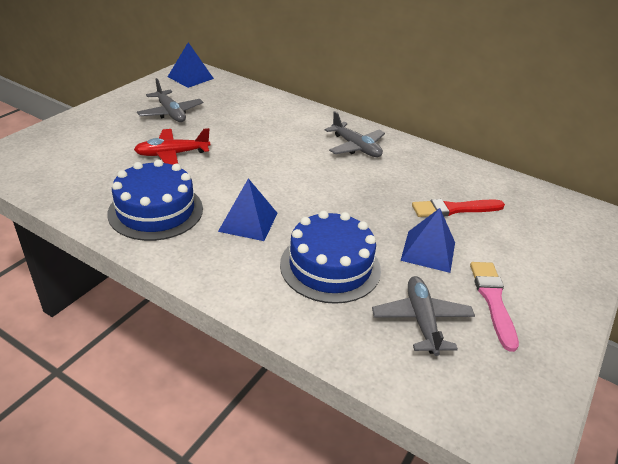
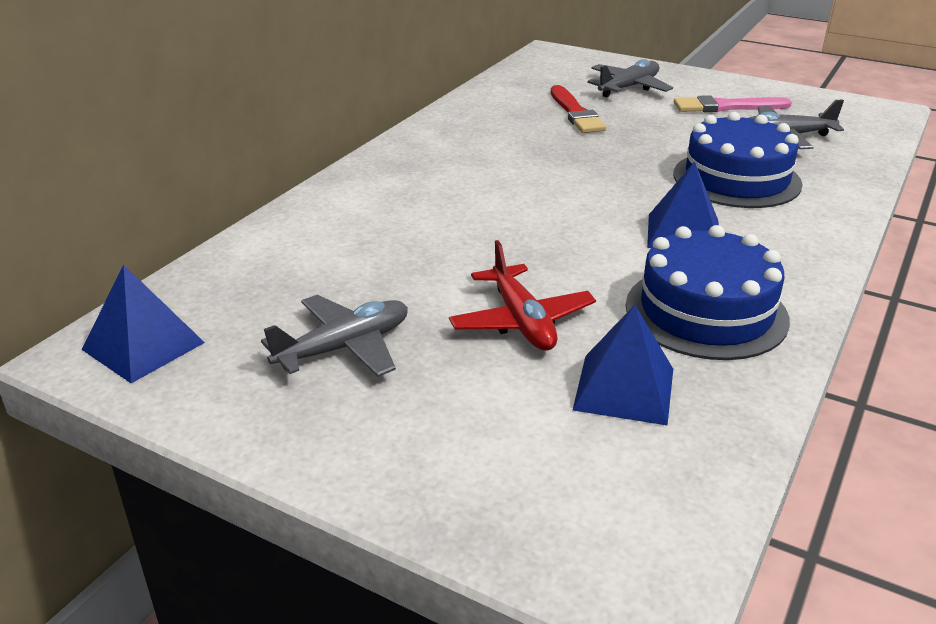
camera: 90 degrees left, 5 degrees down
grey plane [325,111,385,157] -> grey plane moved to [587,59,673,97]
blue pyramid [400,208,455,273] -> blue pyramid moved to [573,305,673,425]

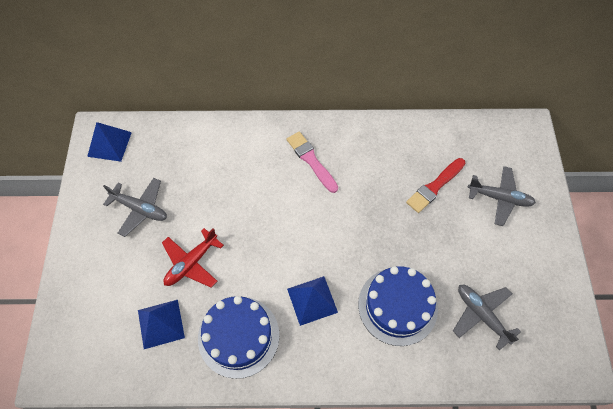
camera: 60 degrees right, 30 degrees up
pink brush [674,95,792,112] -> pink brush moved to [287,131,338,193]

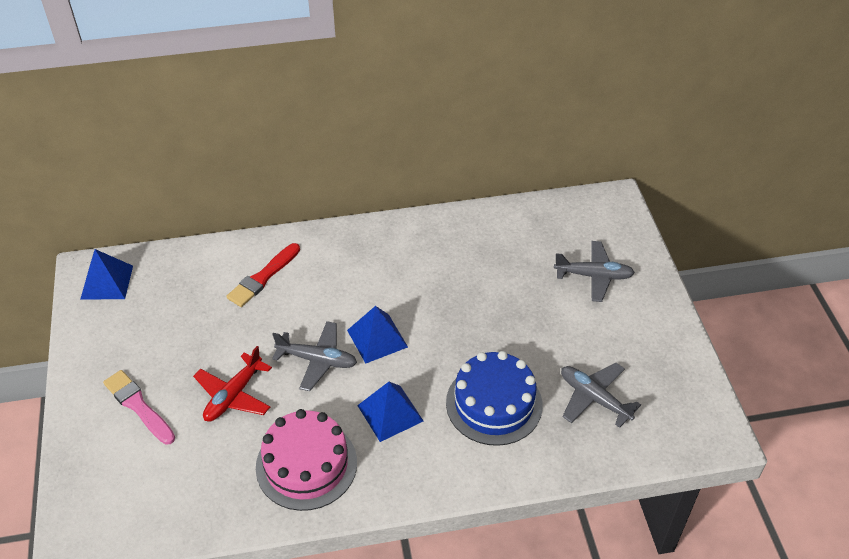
camera: 10 degrees left, 15 degrees down
grey plane [103,178,167,237] -> grey plane moved to [272,321,357,391]
blue pyramid [138,300,185,349] -> blue pyramid moved to [347,306,408,364]
blue cake [198,296,279,379] -> pink cake [256,409,357,511]
pink brush [287,131,338,193] -> pink brush moved to [103,370,175,445]
red brush [406,158,465,213] -> red brush moved to [226,243,300,307]

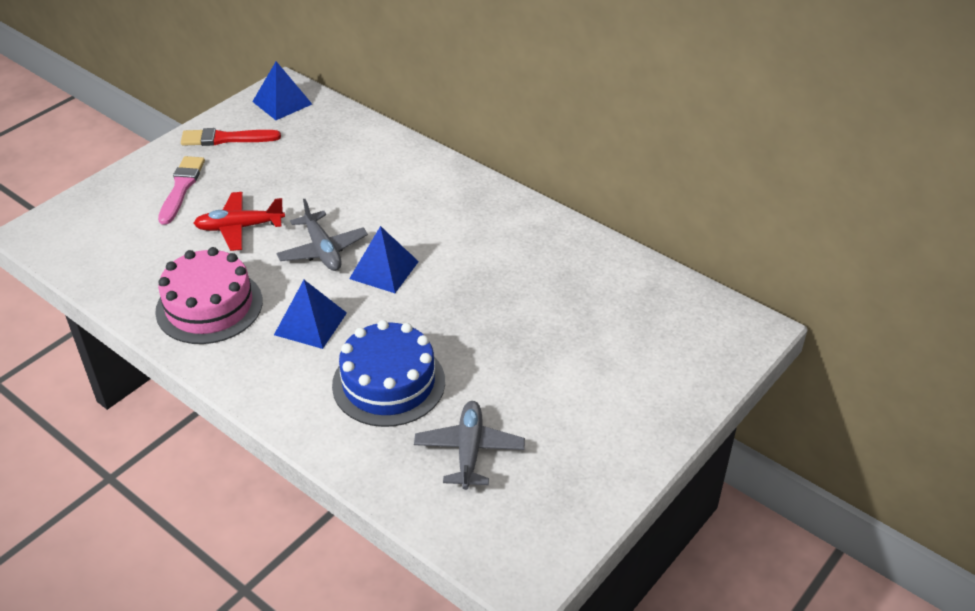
camera: 50 degrees right, 5 degrees down
red brush [226,243,300,307] -> red brush moved to [181,128,281,146]
grey plane [554,241,635,302] -> none

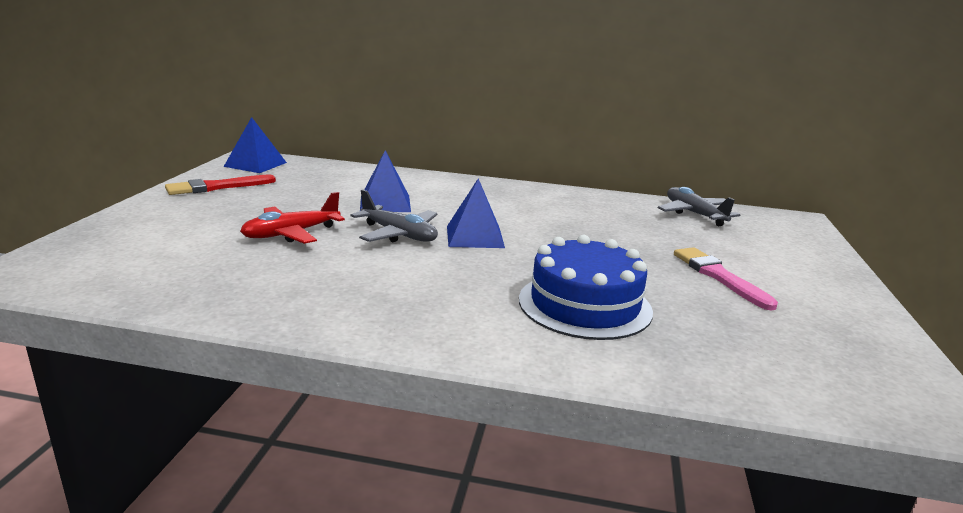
camera: 30 degrees left, 20 degrees down
pink cake [155,247,263,344] -> none
pink brush [158,156,205,225] -> pink brush moved to [674,247,778,311]
blue pyramid [274,280,347,349] -> blue pyramid moved to [360,150,411,212]
grey plane [414,401,525,490] -> grey plane moved to [658,187,740,226]

